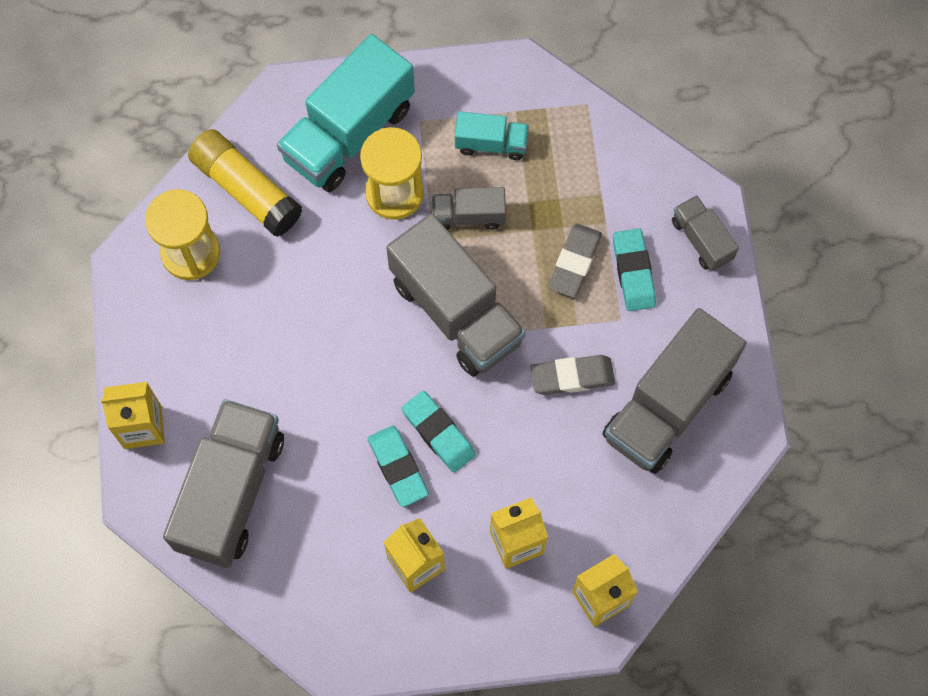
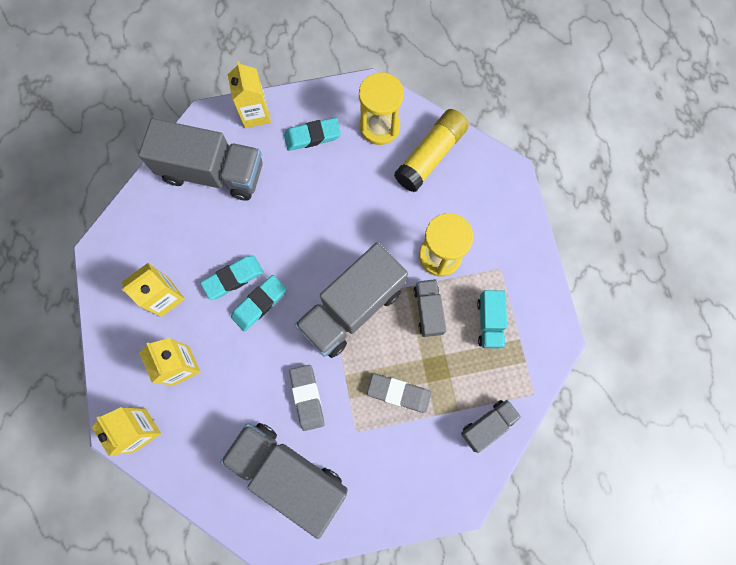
camera: 85 degrees right, 5 degrees up
turquoise truck [277,34,415,192] -> none
turquoise eraser [613,228,656,311] -> turquoise eraser moved to [284,118,341,151]
grey truck [672,195,739,272] -> grey truck moved to [461,400,521,453]

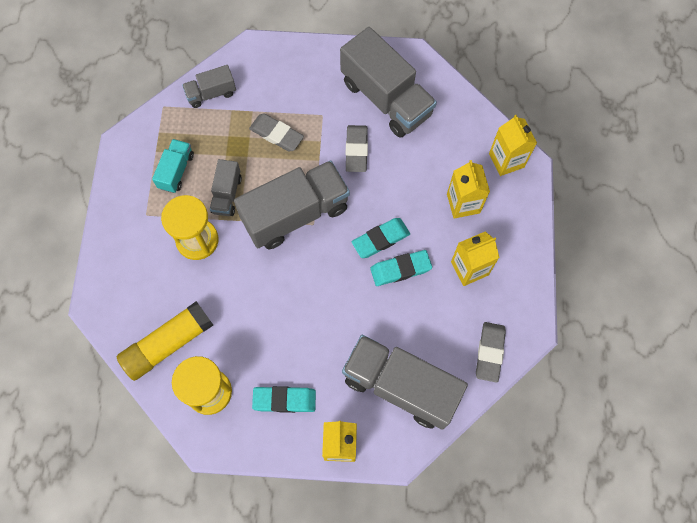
camera: 165 degrees left, 5 degrees down
none -> grey eraser [476,322,506,383]

